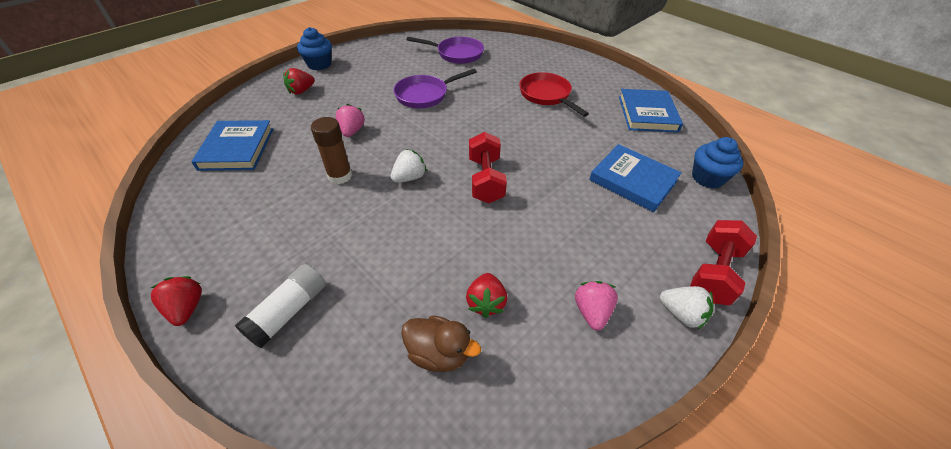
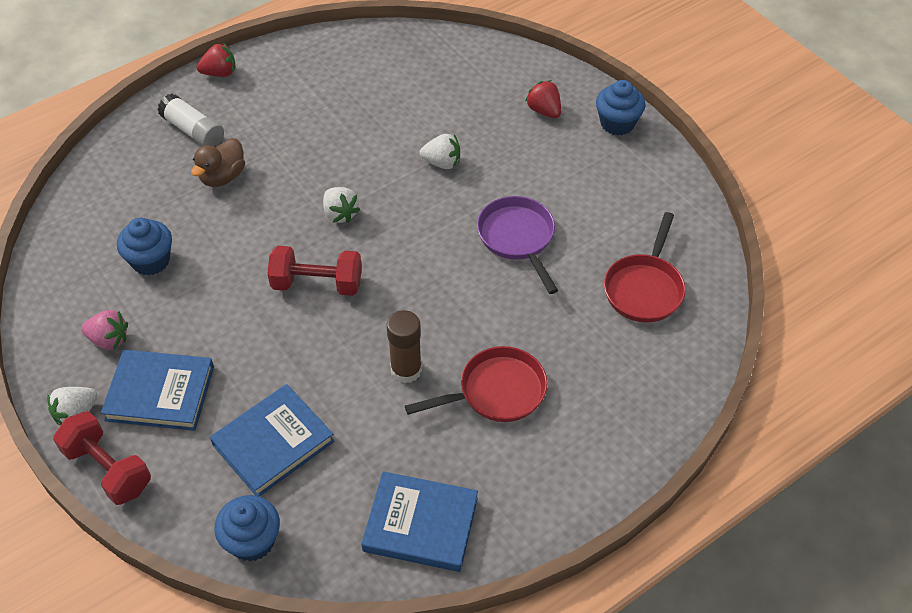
camera: 100 degrees right, 5 degrees up
blue book [191,120,273,171] -> blue book moved to [101,350,214,431]
brown glue stick [311,117,352,184] -> brown glue stick moved to [387,310,422,383]
pink strawberry [336,104,365,137] -> white strawberry [419,134,460,169]
brown duck [401,316,481,372] -> brown duck moved to [191,138,245,187]
purple pan [407,37,484,64] -> red pan [604,212,686,323]
red strawberry [466,273,507,318] -> blue cupcake [117,218,172,276]

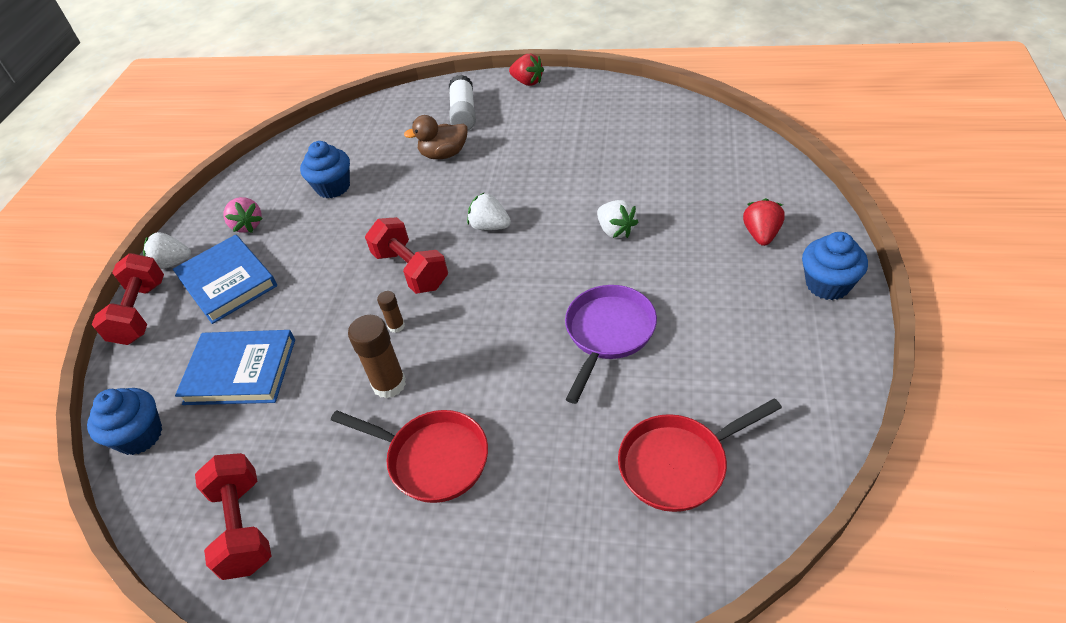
camera: 50 degrees right, 5 degrees down
white strawberry [323,187,361,223] -> white strawberry turned 105 degrees clockwise [467,192,511,230]
blue book [361,471,478,572] -> red dumbbell [195,453,271,580]
none -> brown glue stick [377,291,405,333]

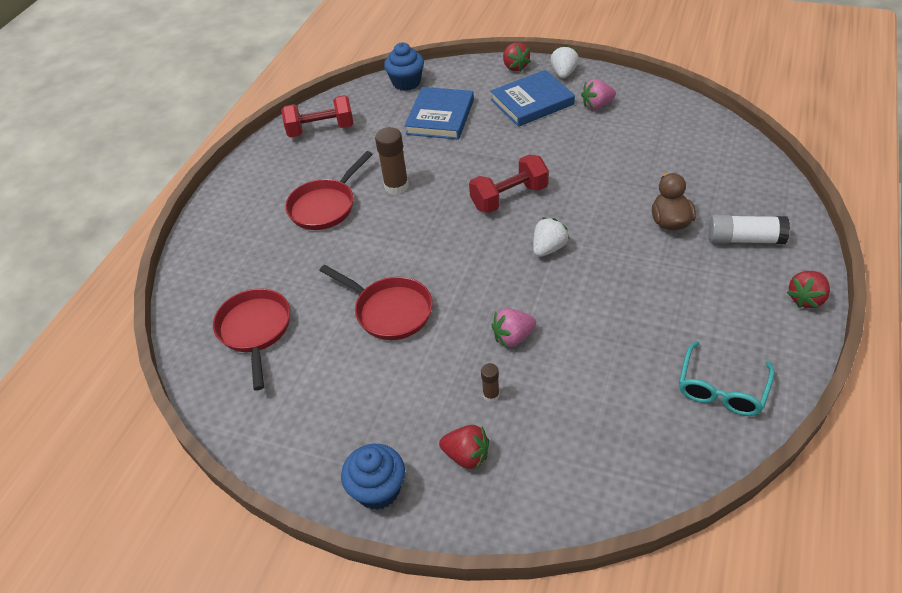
camera: 100 degrees right, 0 degrees up
red dumbbell [91,253,164,345] -> red strawberry [503,42,531,72]
blue cupcake [300,141,350,198] -> none
brown glue stick [377,291,405,333] -> brown glue stick moved to [481,363,499,402]
purple pan [565,285,657,404] -> red pan [319,265,433,340]
white strawberry [597,200,638,238] -> pink strawberry [491,308,536,347]
none -> turquoise glasses [679,341,774,416]

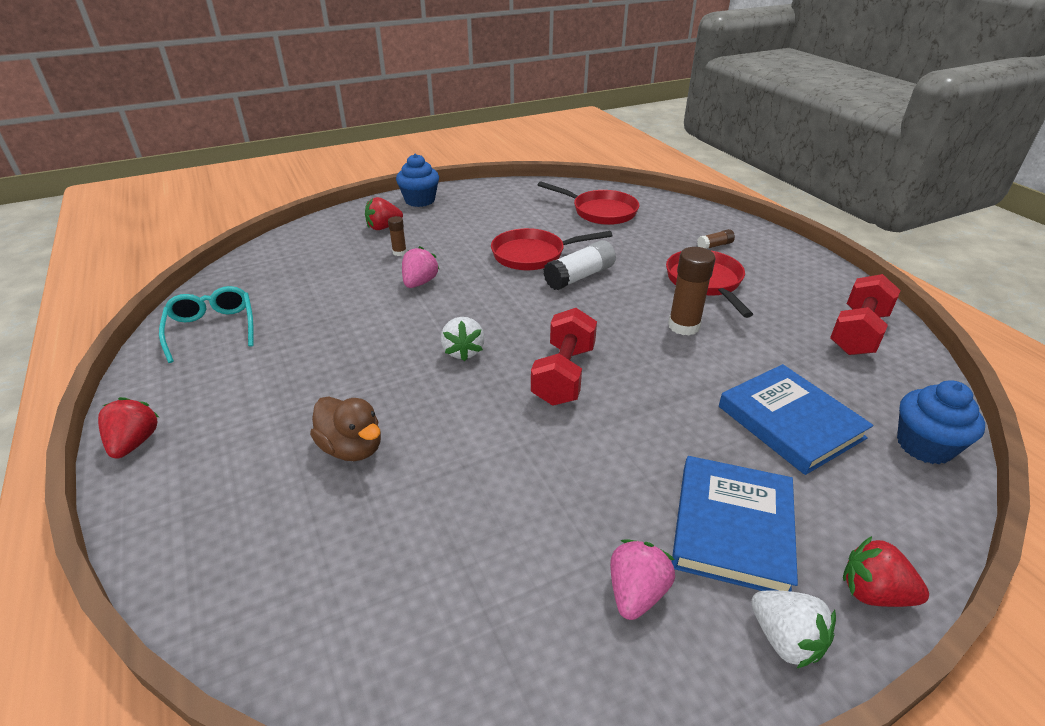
camera: 130 degrees right, 10 degrees down
white glue stick [708,215,790,244] -> white glue stick moved to [543,240,616,290]
none -> brown glue stick [697,229,735,249]

